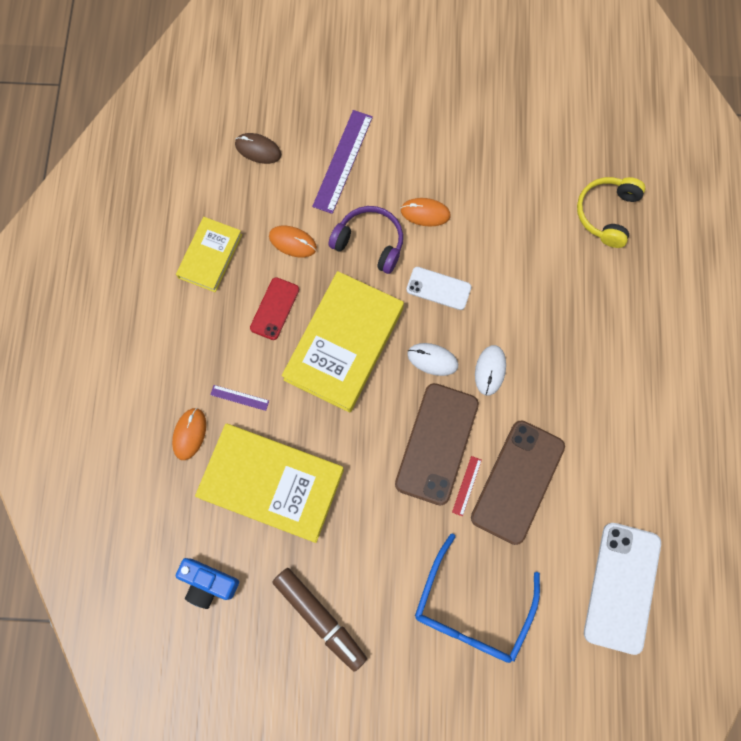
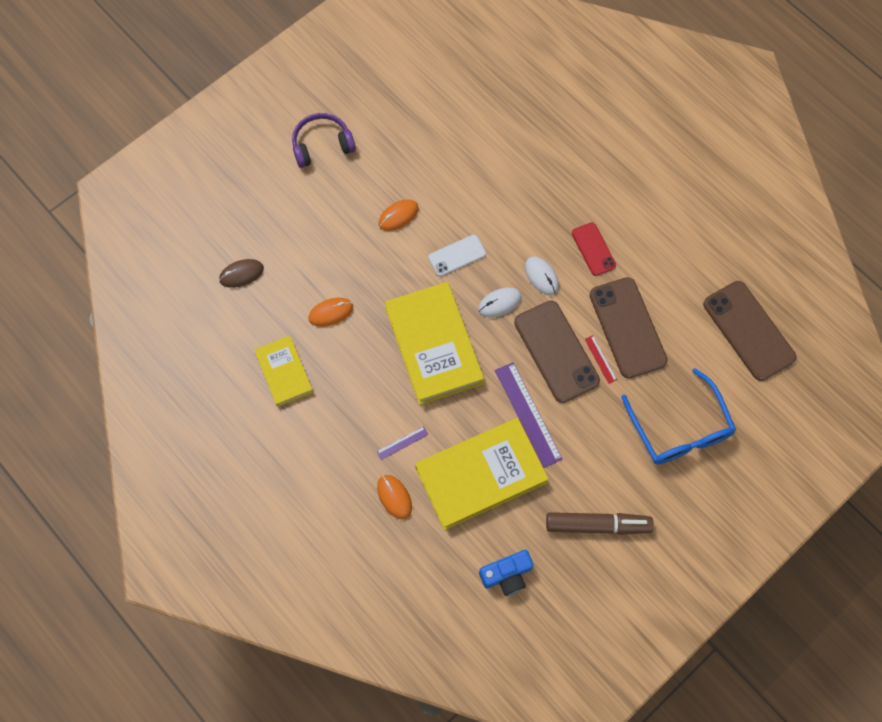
camera: 45 degrees left, 5 degrees down
red phone [250,277,299,340] -> red phone moved to [572,222,616,276]
purple ruler [312,110,373,214] -> purple ruler moved to [495,362,562,468]
purple headphones [329,206,403,274] -> purple headphones moved to [292,113,356,168]
yellow headphones [577,177,645,248] -> none
white phone [584,523,661,655] -> brown phone [703,281,796,381]

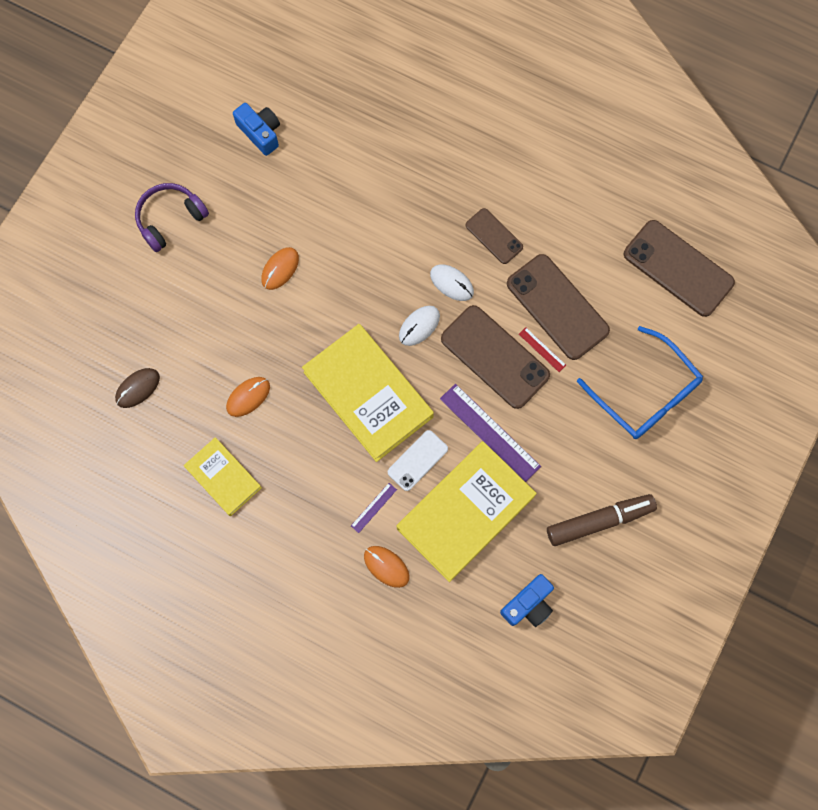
camera: 20 degrees left, 5 degrees up
white phone [428,235,486,276] -> white phone moved to [388,430,448,491]
red phone [572,222,616,276] -> brown phone [466,208,523,264]
none -> blue camera [233,103,280,156]

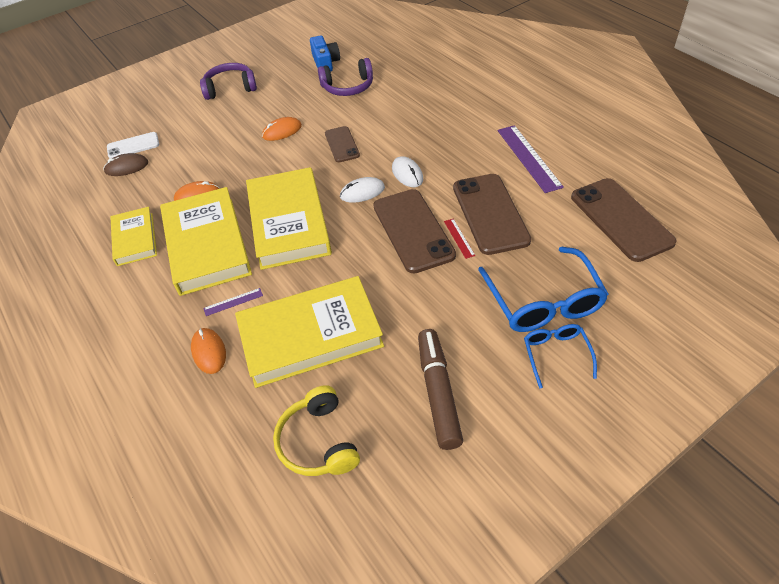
camera: 30 degrees right, 25 degrees down
white phone [388,430,448,491] -> white phone moved to [107,132,159,159]
purple ruler [440,384,541,482] -> purple ruler moved to [498,125,564,193]
brown phone [466,208,523,264] -> brown phone moved to [325,126,360,162]
blue camera [500,574,554,627] -> yellow headphones [273,385,360,476]
brown marker [547,494,657,546] -> brown marker turned 105 degrees counterclockwise [418,329,463,450]
none -> yellow book [160,187,252,296]
none -> purple headphones [318,58,373,96]
none -> blue glasses [524,324,597,389]

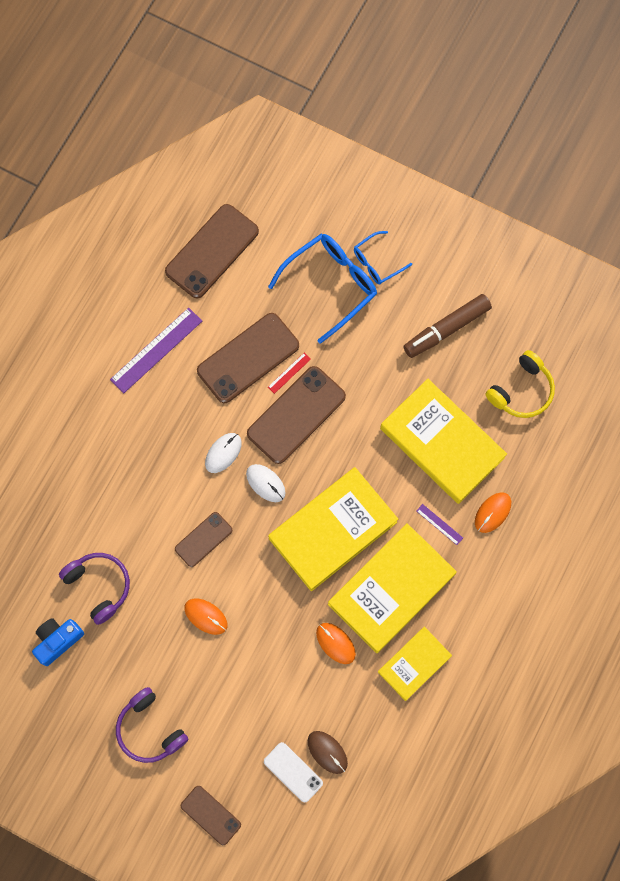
camera: 120 degrees left, 25 degrees up
none -> brown phone [181,786,241,845]

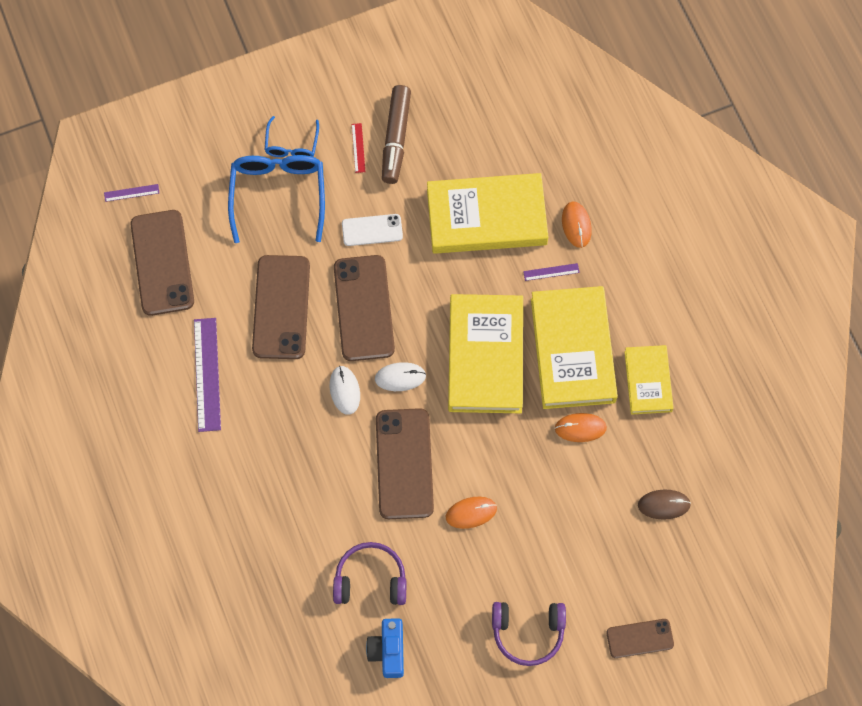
camera: 50 degrees left, 5 degrees down
brown phone [175,512,233,567] -> brown phone [376,408,434,519], size x1.80
white phone [264,742,323,802] -> white phone moved to [342,214,403,246]
red ruler [268,353,311,394] -> red ruler moved to [352,123,365,173]
yellow headphones [486,350,555,418] -> none
none -> purple ruler [104,184,159,202]

